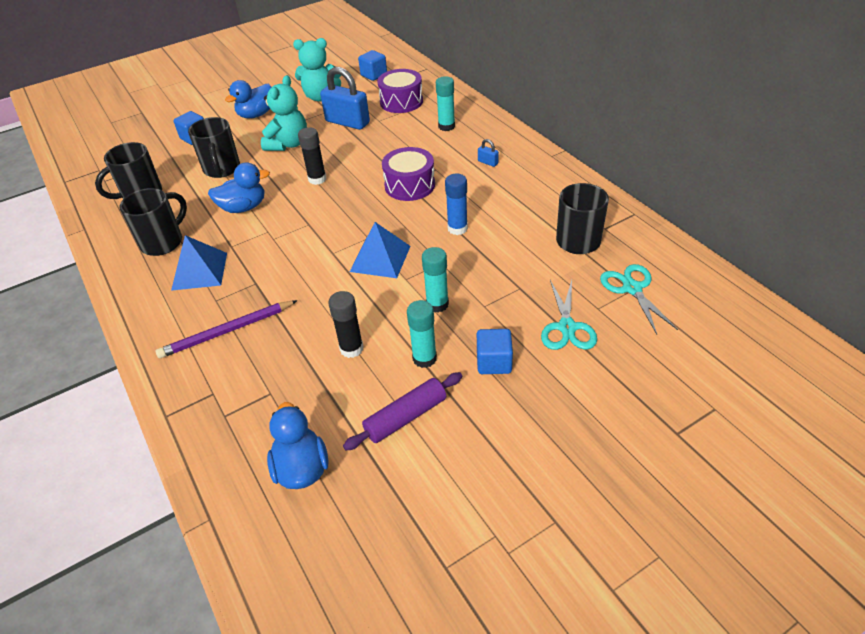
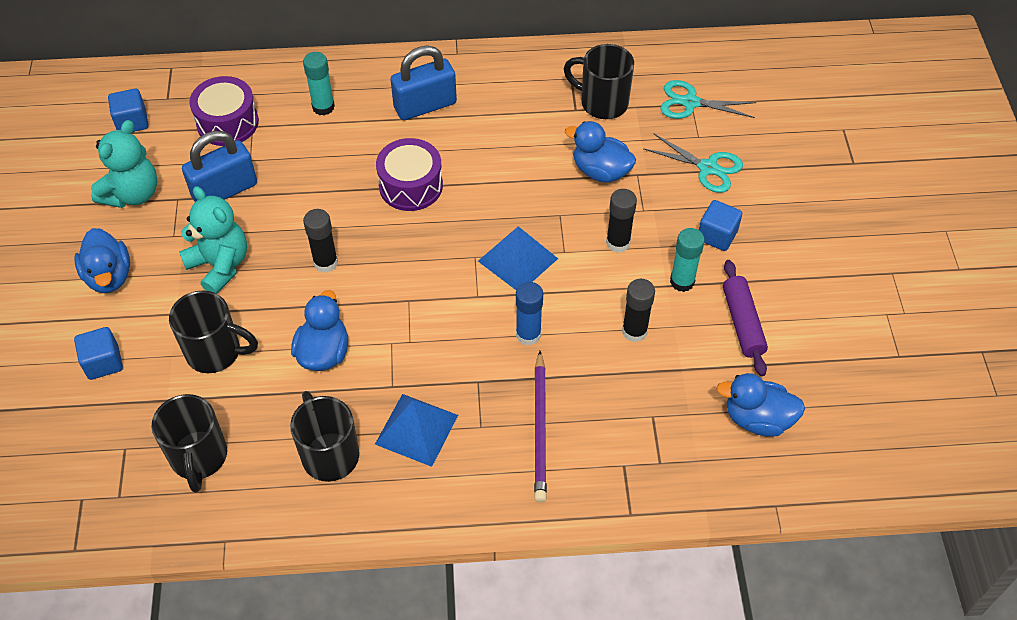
camera: 65 degrees left, 10 degrees up
turquoise glue stick [422,247,449,313] -> black glue stick [606,189,637,253]
blue glue stick [445,174,468,235] -> blue glue stick moved to [516,282,543,346]
blue padlock [478,139,499,167] -> blue padlock [390,46,457,120], size x2.41
none -> blue duck [565,121,636,182]

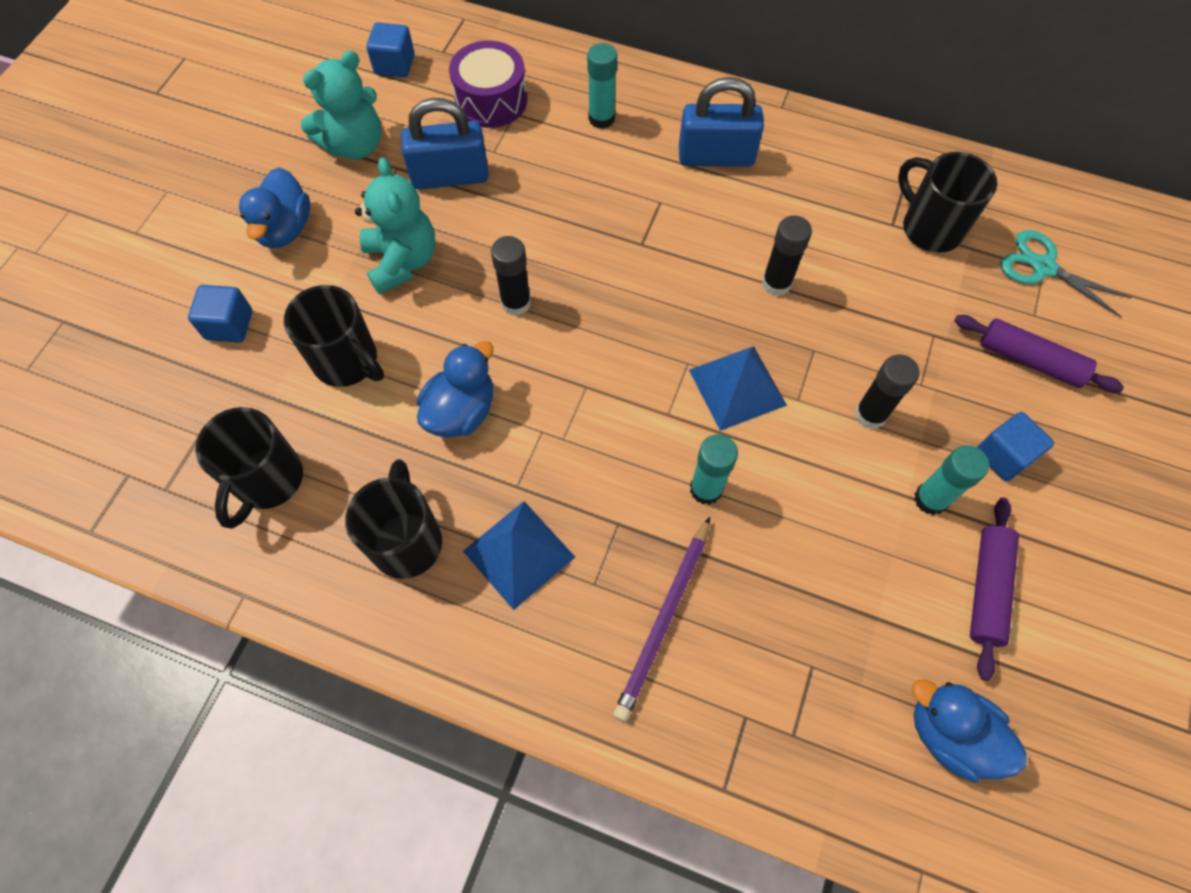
camera: 25 degrees right, 10 degrees up
purple drum [376,138,443,211] -> none
blue glue stick [516,282,543,346] -> turquoise glue stick [690,434,738,505]
blue duck [565,121,636,182] -> none
black glue stick [622,279,655,342] -> black glue stick moved to [762,216,812,296]
turquoise scissors [643,133,743,193] -> purple rolling pin [954,315,1124,392]

